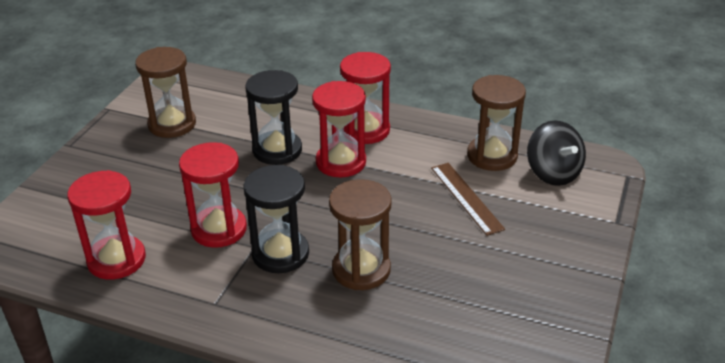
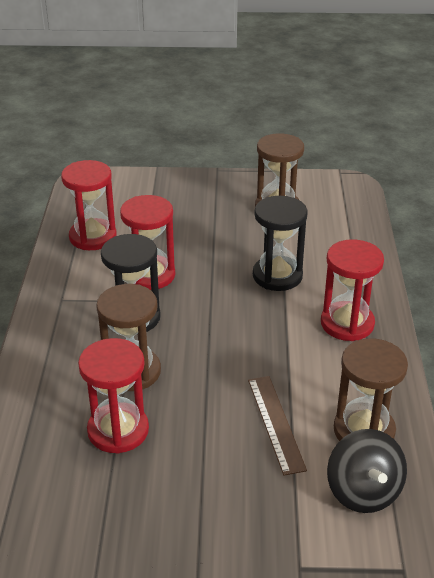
camera: 70 degrees right, 0 degrees up
red hourglass [312,81,366,177] -> red hourglass moved to [78,338,149,454]
brown ruler [431,163,505,236] -> brown ruler turned 60 degrees counterclockwise [248,376,307,475]
black spinning top [527,121,586,186] -> black spinning top turned 60 degrees counterclockwise [327,429,407,513]

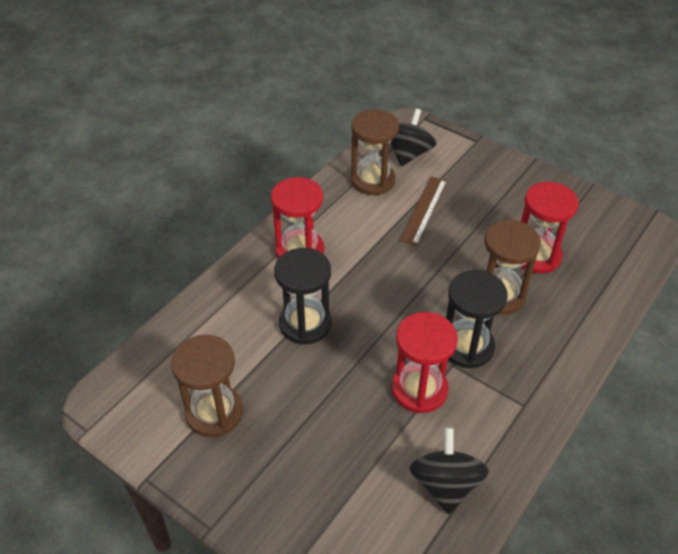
camera: 145 degrees left, 10 degrees up
red hourglass [61,160,117,250] -> black spinning top [409,427,489,514]

